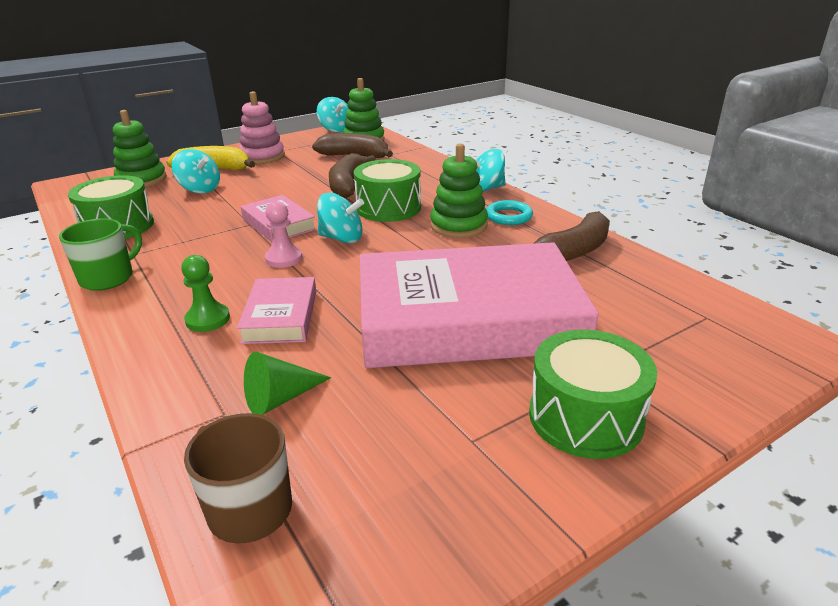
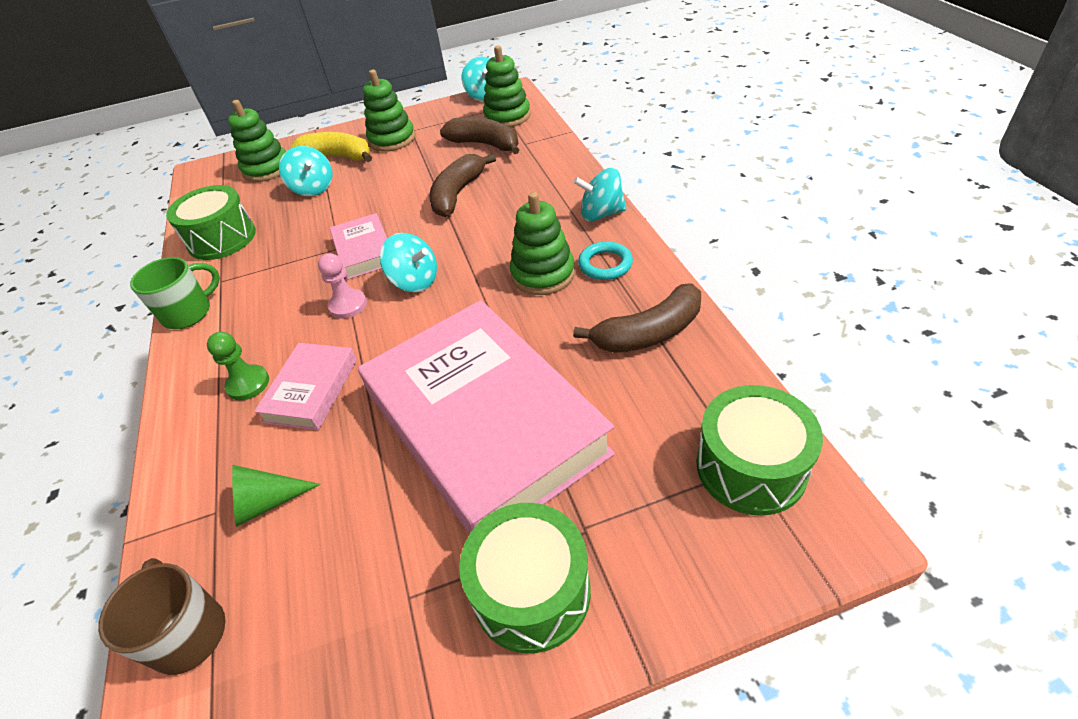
camera: 20 degrees right, 15 degrees up
pink stacking toy [239,91,285,164] -> green stacking toy [363,70,415,152]
green drum [354,159,421,222] -> green drum moved to [697,385,823,516]
pink book [360,242,599,368] -> pink book turned 45 degrees clockwise [358,300,615,535]

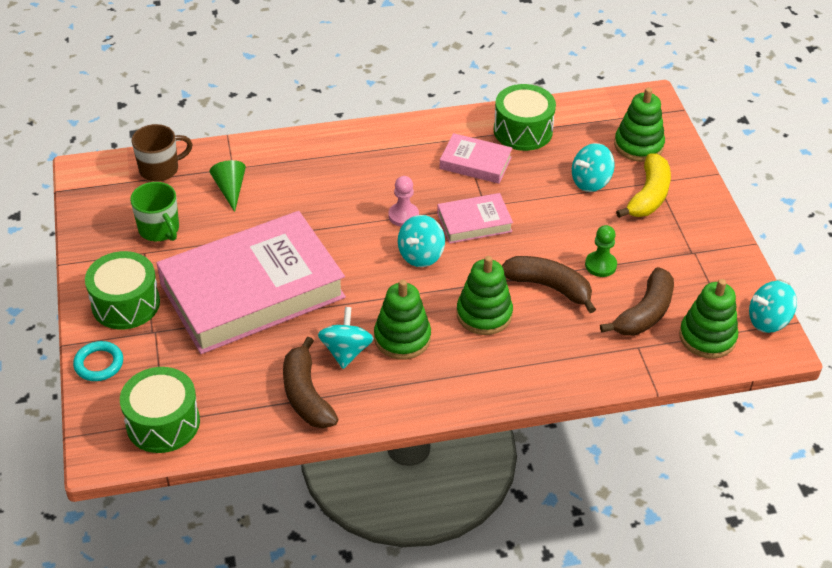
camera: 90 degrees right, 0 degrees up
green mug [130,257,220,329] -> green mug moved to [130,182,179,241]
green pawn [207,332,269,400] -> green pawn moved to [585,225,617,277]
pink book [254,343,357,430] -> pink book moved to [439,133,512,184]
green stacking toy [363,70,415,152] -> green stacking toy moved to [456,256,513,335]
turquoise spinning top [573,168,626,222] -> turquoise spinning top moved to [318,307,374,369]
turquoise ring [578,241,633,280] -> turquoise ring moved to [73,341,123,381]

